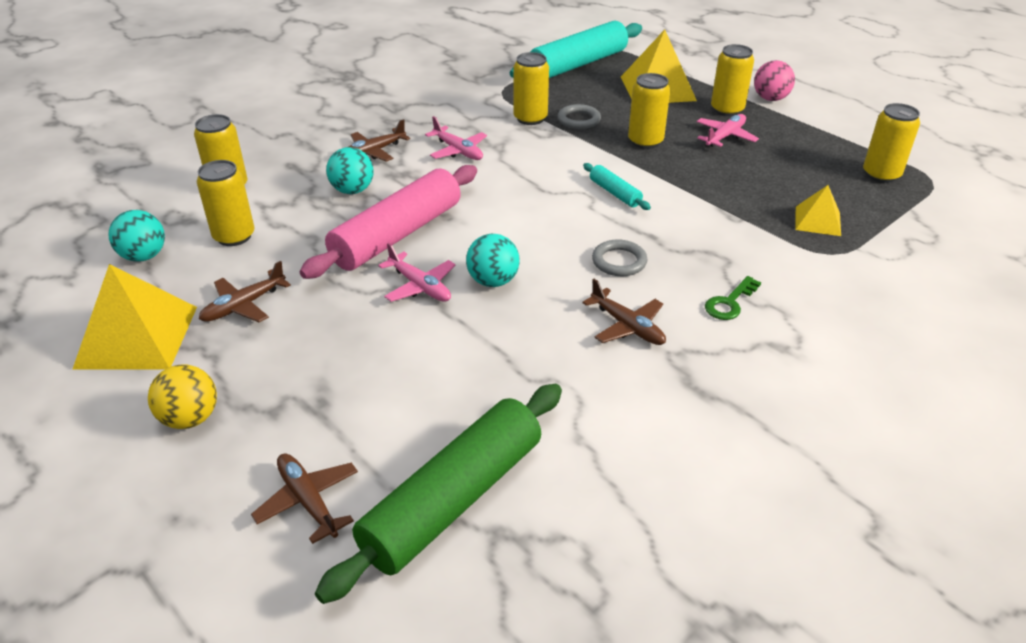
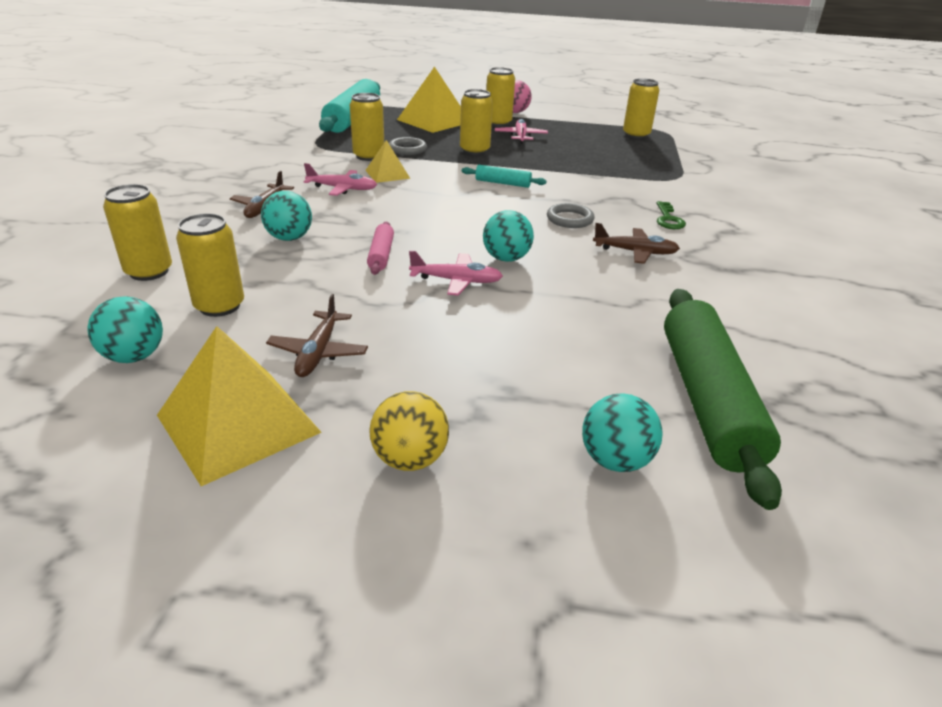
camera: 40 degrees left, 5 degrees down
brown plane [251,454,358,544] -> turquoise ball [582,393,663,472]
pink rolling pin [300,165,477,279] -> pink rolling pin [367,221,394,275], size x0.45
yellow pyramid [795,185,841,236] -> yellow pyramid moved to [365,140,411,183]

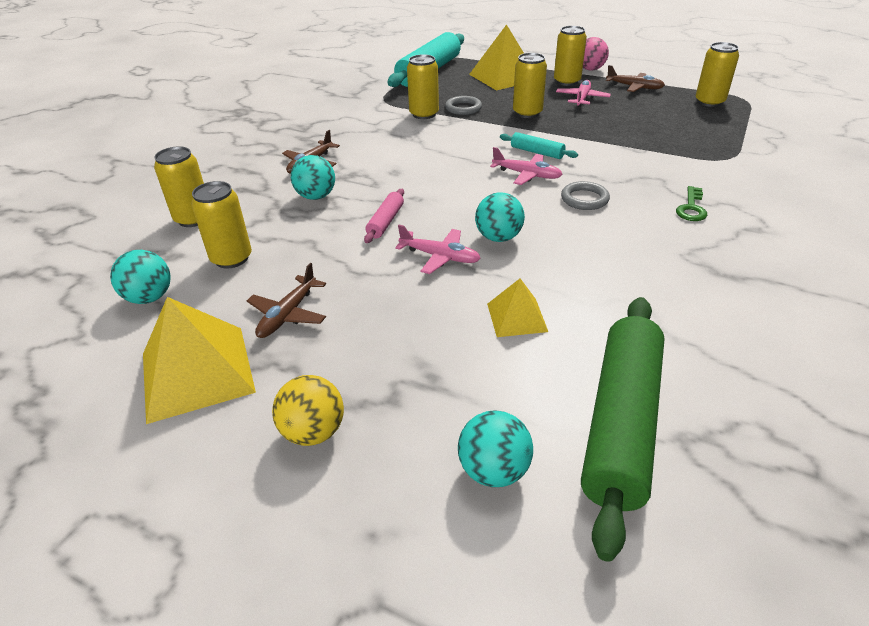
camera: 20 degrees right, 5 degrees up
pink plane [304,163,377,196] -> pink plane moved to [490,147,563,185]
yellow pyramid [365,140,411,183] -> yellow pyramid moved to [487,278,548,337]
brown plane [593,223,680,264] -> brown plane moved to [606,65,665,92]

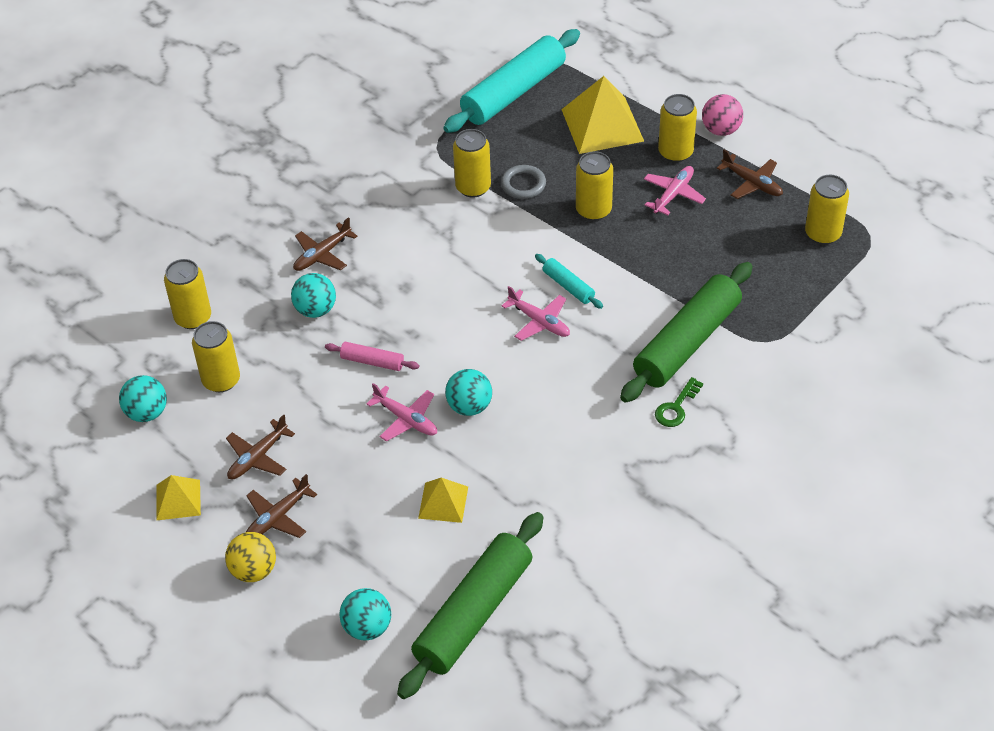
camera: 15 degrees right, 10 degrees up
yellow pyramid [143,297,256,424] -> yellow pyramid [156,475,201,521], size x0.55
pink rolling pin [364,189,404,243] -> pink rolling pin turned 75 degrees clockwise [325,342,419,371]
grey ring [561,181,610,210] -> none
none -> brown plane [246,474,317,538]
none -> green rolling pin [620,262,753,403]

